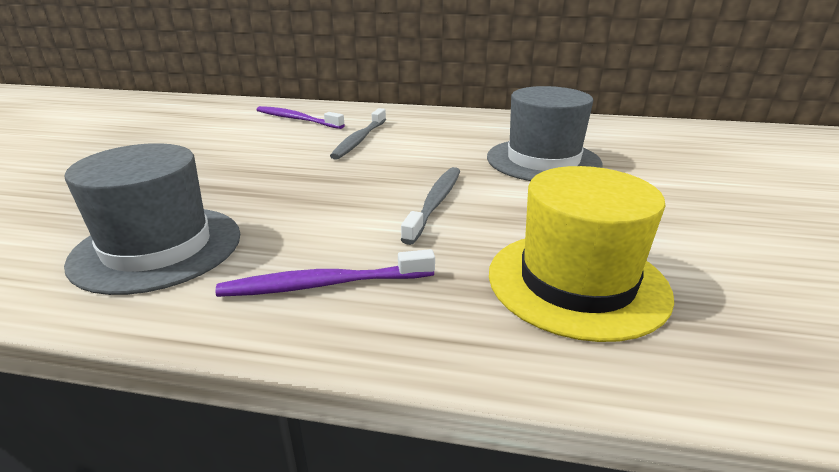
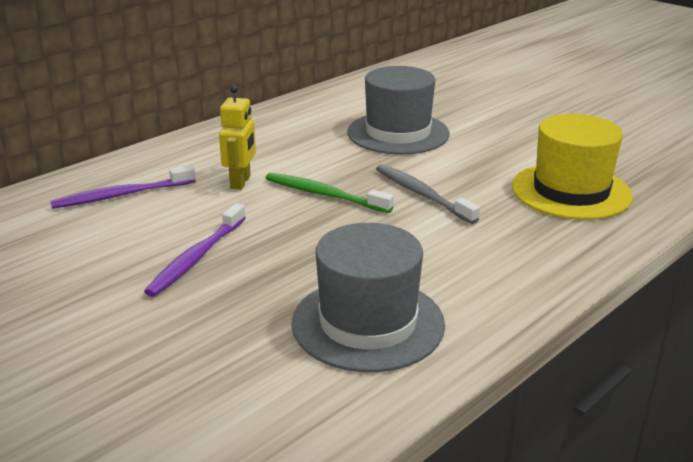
camera: 55 degrees left, 0 degrees up
purple toothbrush [215,249,435,297] -> purple toothbrush moved to [144,203,246,297]
grey toothbrush [330,108,386,160] -> yellow robot [219,85,256,190]
none -> green toothbrush [266,173,394,213]

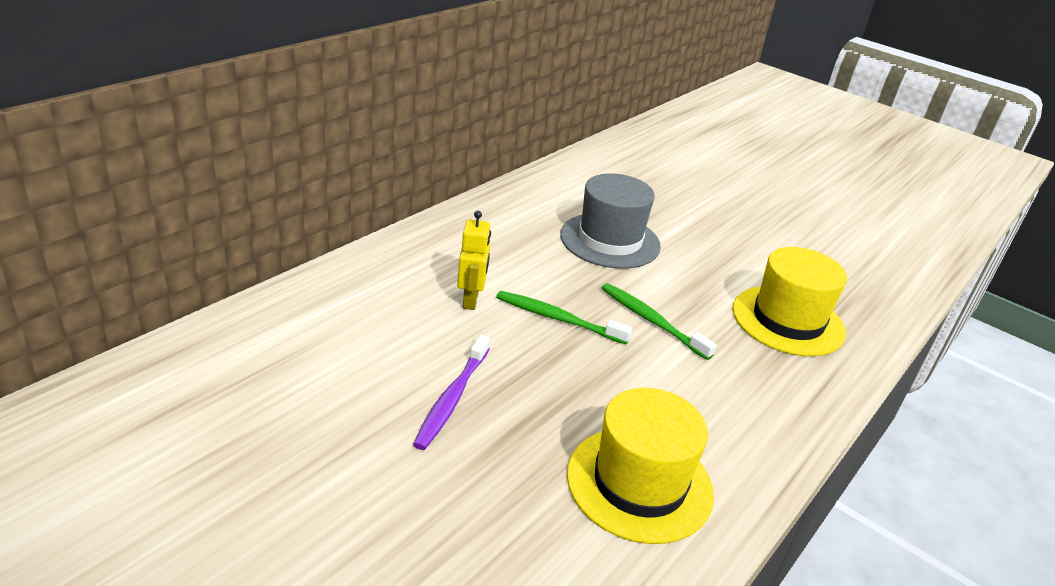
camera: 10 degrees left, 5 degrees up
purple toothbrush [50,165,196,209] -> none
grey hat [291,223,445,372] -> yellow hat [567,388,714,544]
grey toothbrush [376,164,480,224] -> green toothbrush [602,283,717,360]

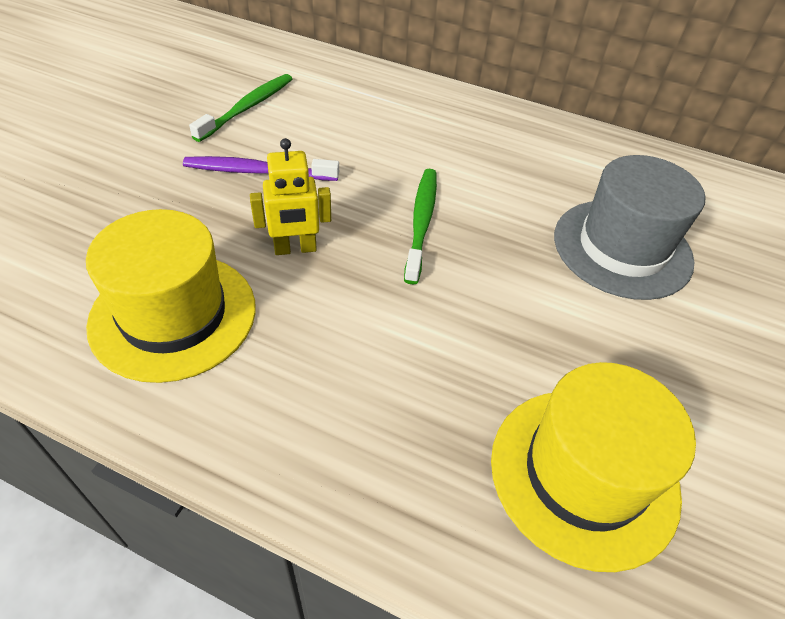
camera: 75 degrees right, 15 degrees up
yellow robot [457,211,491,310] -> yellow robot moved to [250,138,331,255]
green toothbrush [602,283,717,360] -> green toothbrush moved to [189,74,292,142]

